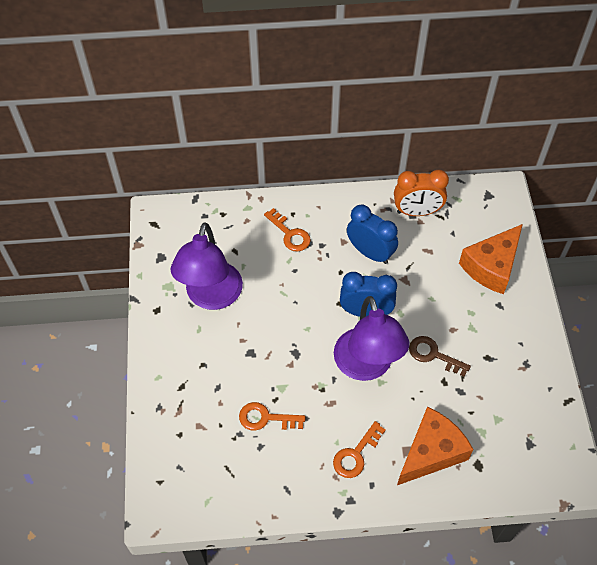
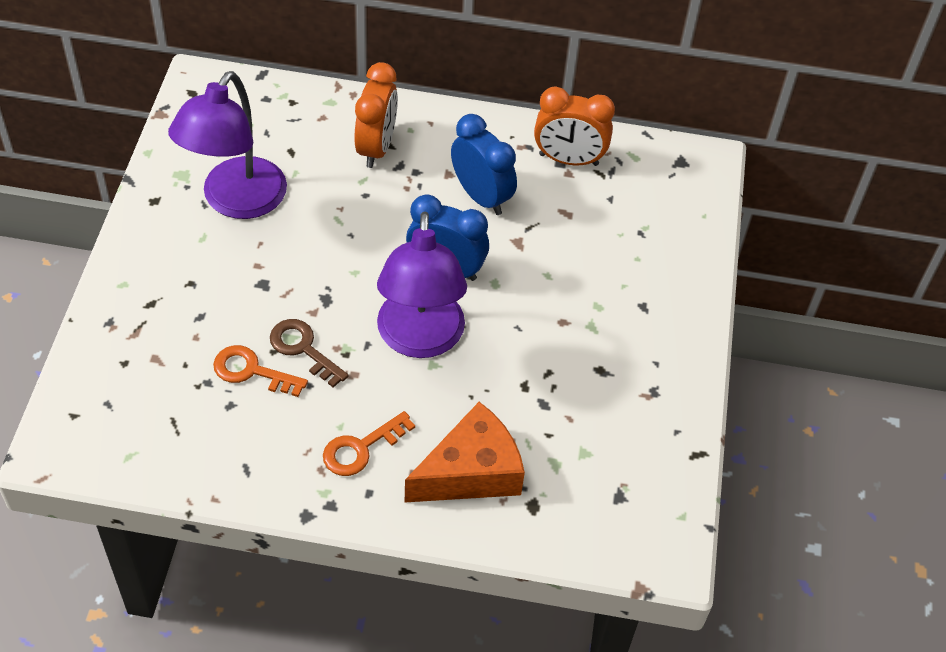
camera: 10 degrees right, 5 degrees down
orange key [264,208,311,251] -> orange clock [354,62,398,168]
brown key [409,336,471,377] -> brown key moved to [270,319,349,388]
orange cheese [459,224,523,294] -> none

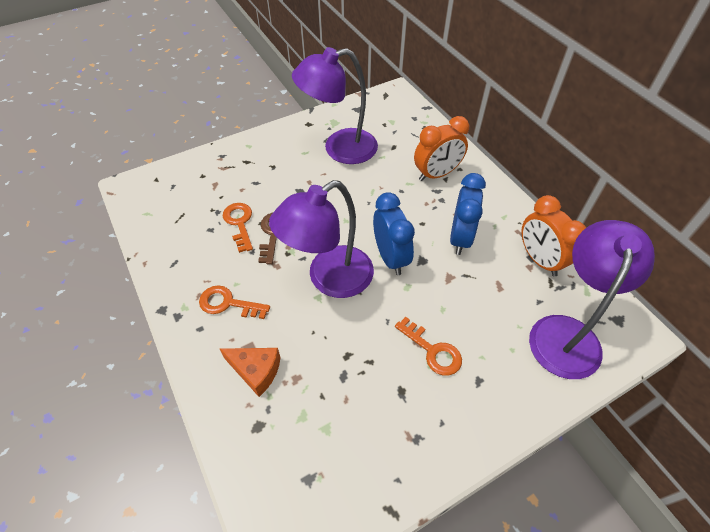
camera: 55 degrees right, 0 degrees up
orange cheese [405,402,525,502] -> orange cheese [220,348,281,397], size x0.63
none -> orange key [395,317,462,376]
none -> purple lamp [529,220,655,379]

